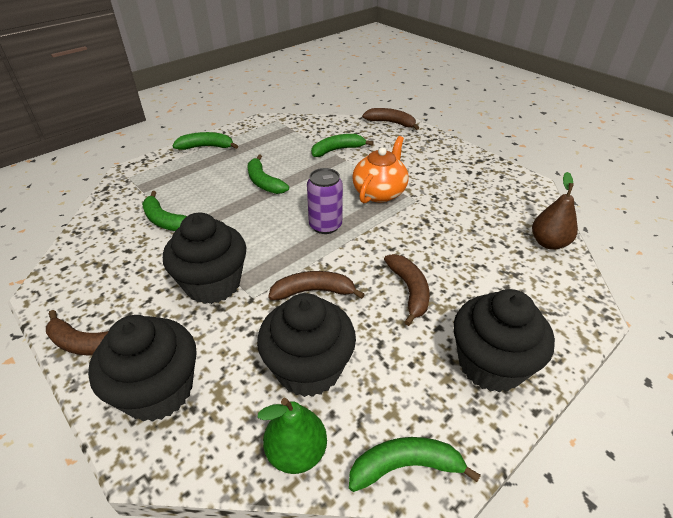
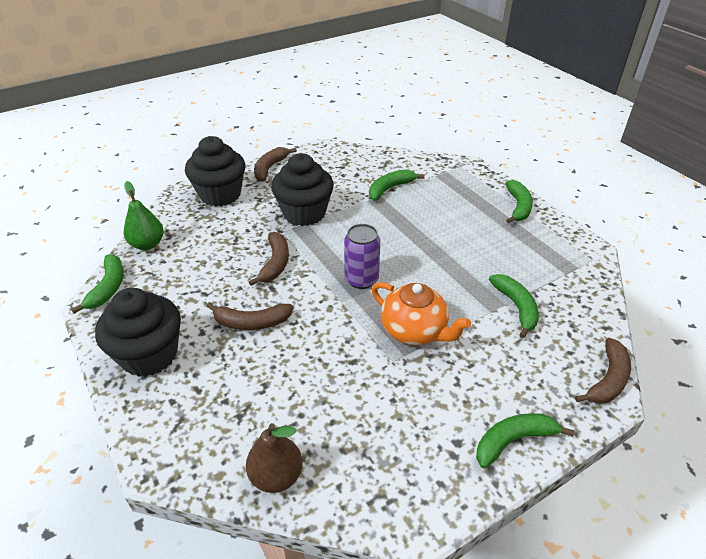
camera: 100 degrees right, 0 degrees up
green banana [248,155,289,194] -> green banana moved to [476,413,575,468]
black cupcake [257,293,356,397] -> none

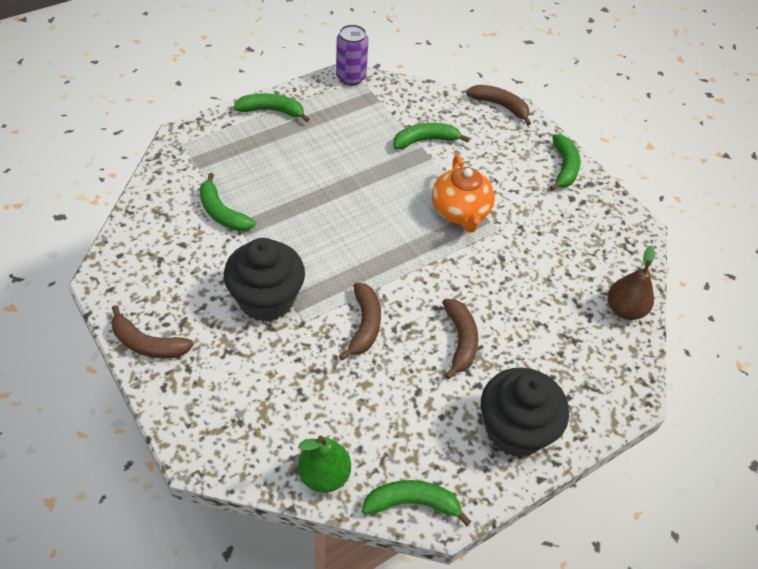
camera: 95 degrees left, 10 degrees up
black cupcake [185,136,245,207] -> none
brown banana [249,232,289,286] -> brown banana turned 90 degrees clockwise [339,283,381,360]
purple can [344,224,380,289] -> purple can moved to [336,24,369,85]
orange teapot [372,282,471,345] -> orange teapot turned 135 degrees clockwise [432,155,495,233]
green banana [476,413,575,468] -> green banana turned 150 degrees counterclockwise [550,134,580,191]

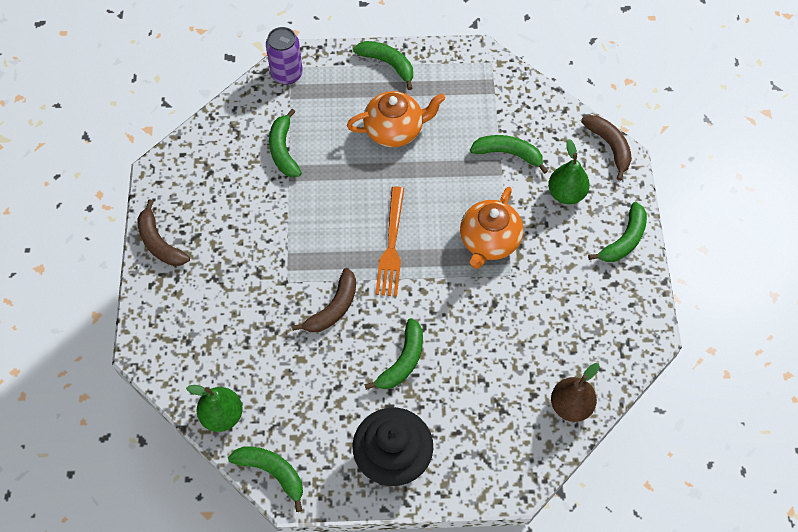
camera: 35 degrees right, 10 degrees up
black cupcake [224,238,305,322] -> none
purple can [336,24,369,85] -> purple can moved to [266,27,303,85]
brown banana [442,299,478,379] -> green banana [364,318,423,390]
none -> orange teapot [347,91,445,147]
none -> orange fork [375,186,404,297]
none -> green pear [548,139,590,204]

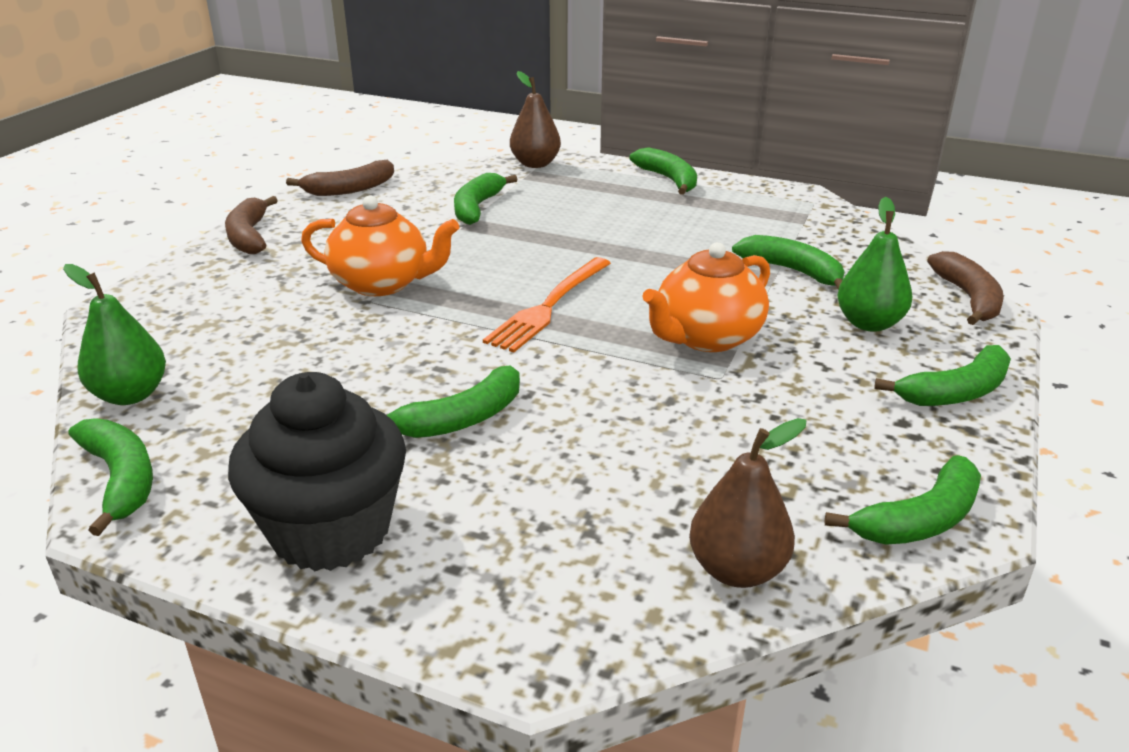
camera: 25 degrees right, 30 degrees down
purple can [266,27,303,85] -> brown pear [510,71,561,168]
brown banana [292,268,356,332] -> brown banana moved to [286,160,394,196]
orange teapot [347,91,445,147] -> orange teapot moved to [301,195,459,296]
none -> green banana [825,455,981,545]

